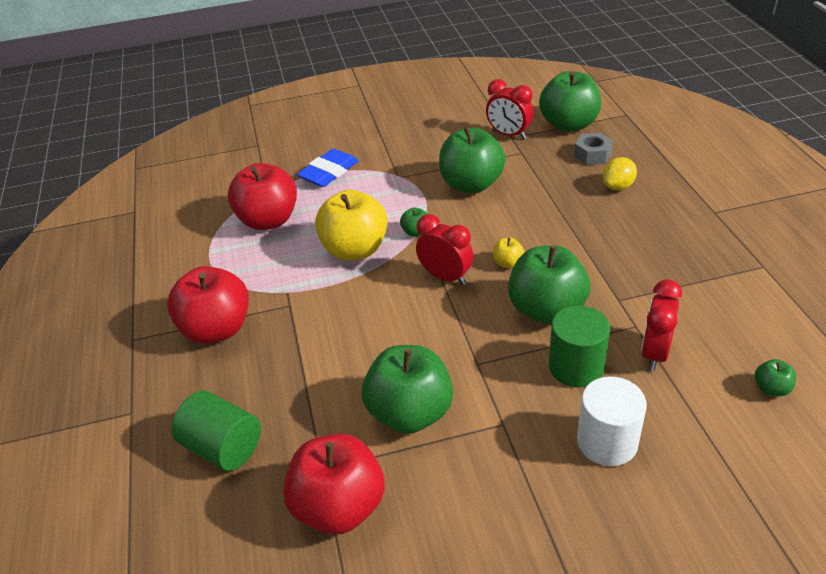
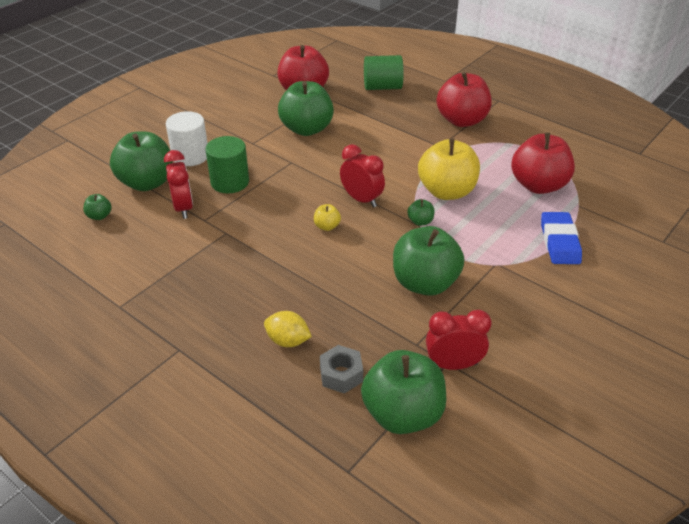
camera: 140 degrees right, 0 degrees up
red clock [416,214,473,285] -> red clock turned 135 degrees counterclockwise [340,144,385,207]
green apple [508,245,591,324] -> green apple moved to [110,132,173,191]
yellow lemon [602,157,637,190] -> yellow lemon turned 75 degrees counterclockwise [264,311,312,347]

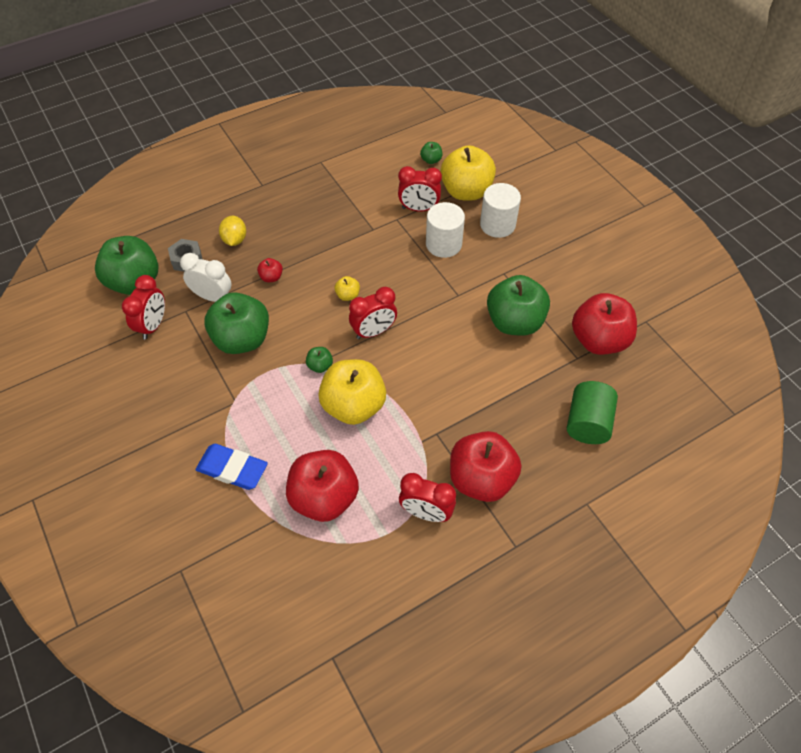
camera: 110 degrees right, 15 degrees up
green apple [110,132,173,191] -> yellow apple [441,145,496,200]
green cylinder [206,136,249,193] -> white cylinder [426,202,465,258]
yellow lemon [264,311,312,347] -> yellow lemon turned 45 degrees counterclockwise [219,216,246,246]
none -> white clock [180,253,232,302]
none -> red apple [257,258,283,282]
none -> red clock [399,473,456,522]

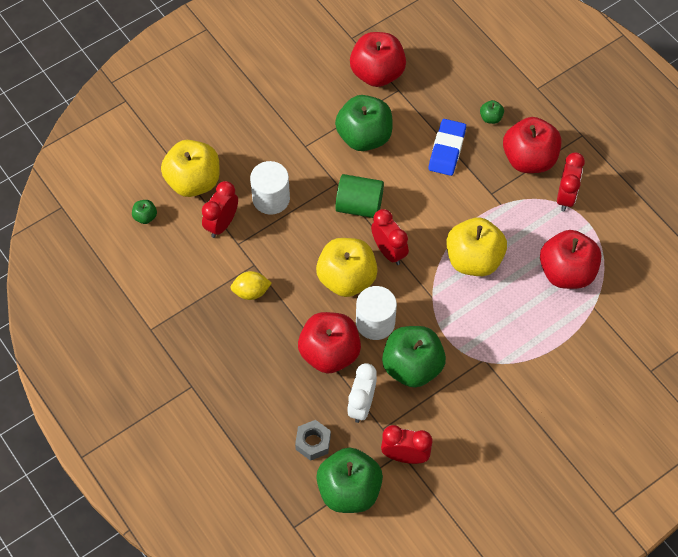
camera: 95 degrees left, 5 degrees up
blue eraser [195,444,268,490] -> blue eraser moved to [429,119,466,176]
yellow lemon [219,216,246,246] -> yellow lemon moved to [231,271,272,300]
red apple [257,258,283,282] -> red apple [298,312,361,374], size x2.36
green apple [306,347,333,373] -> green apple moved to [480,100,504,124]
yellow apple [335,276,360,301] -> yellow apple [316,238,378,297], size x2.36
red clock [398,166,442,212] -> red clock turned 150 degrees counterclockwise [202,181,238,238]
white cylinder [480,183,521,238] -> white cylinder moved to [356,286,397,340]
green cylinder [567,381,618,444] -> green cylinder moved to [335,174,384,218]

